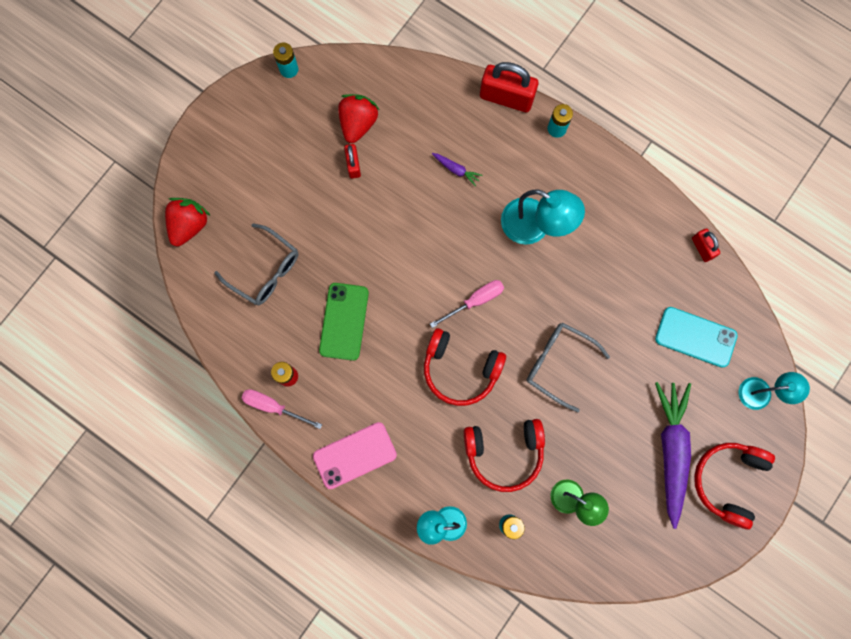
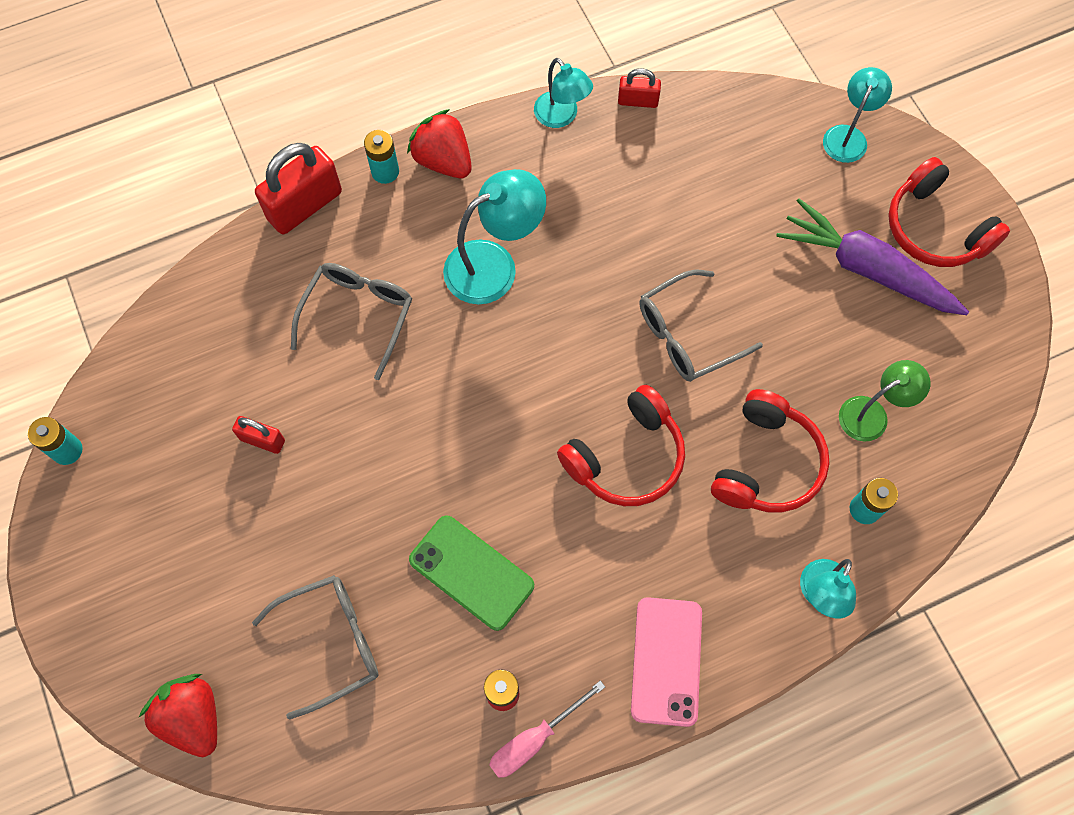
camera: 60 degrees left, 10 degrees down
red strawberry [338,94,379,143] -> red strawberry moved to [407,109,472,178]
pink screwdriver [430,280,504,328] -> none
purple carrot [432,153,482,187] -> grey glasses [291,263,413,380]
turquoise phone [655,307,738,368] -> none
none -> turquoise lamp [534,58,593,128]

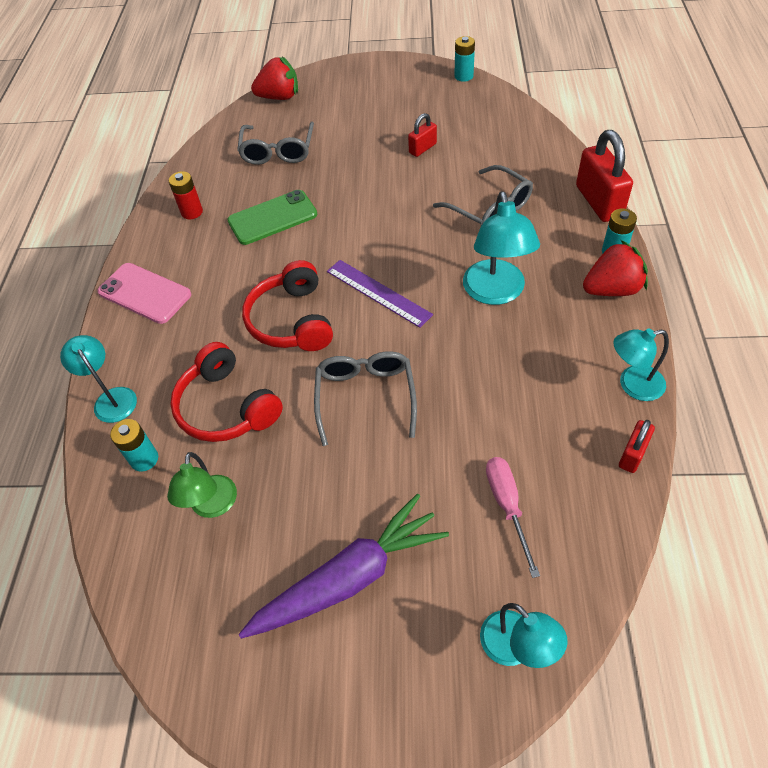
camera: 120 degrees right, 15 degrees down
pink screwdriver [489,680,605,778] -> pink screwdriver moved to [486,457,540,578]
red headphones [888,157,1010,267] -> none
none -> purple ruler [327,260,433,328]

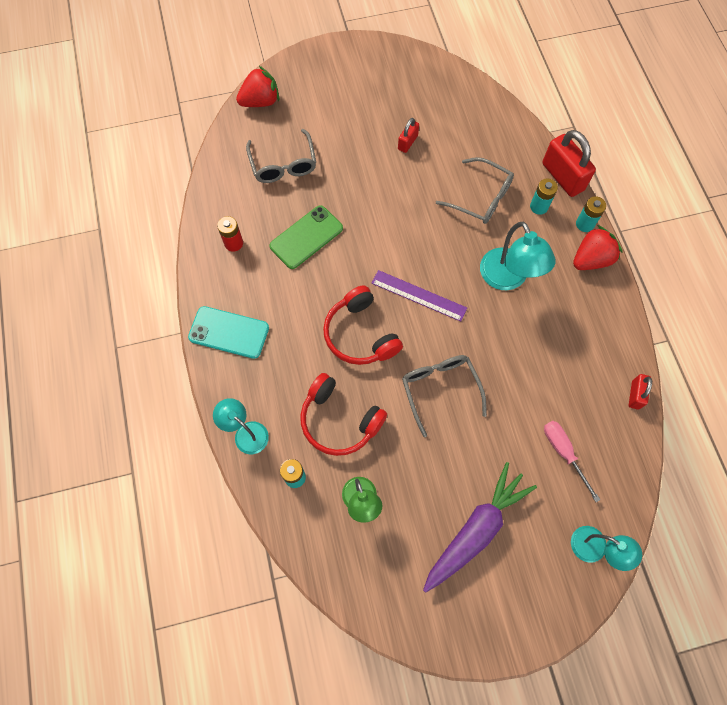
camera: 20 degrees left, 15 degrees up
pink phone [97,263,191,324] -> turquoise phone [188,306,269,359]
turquoise battery [454,36,475,82] -> turquoise battery moved to [530,178,558,215]
turquoise lamp [614,329,669,401] -> none

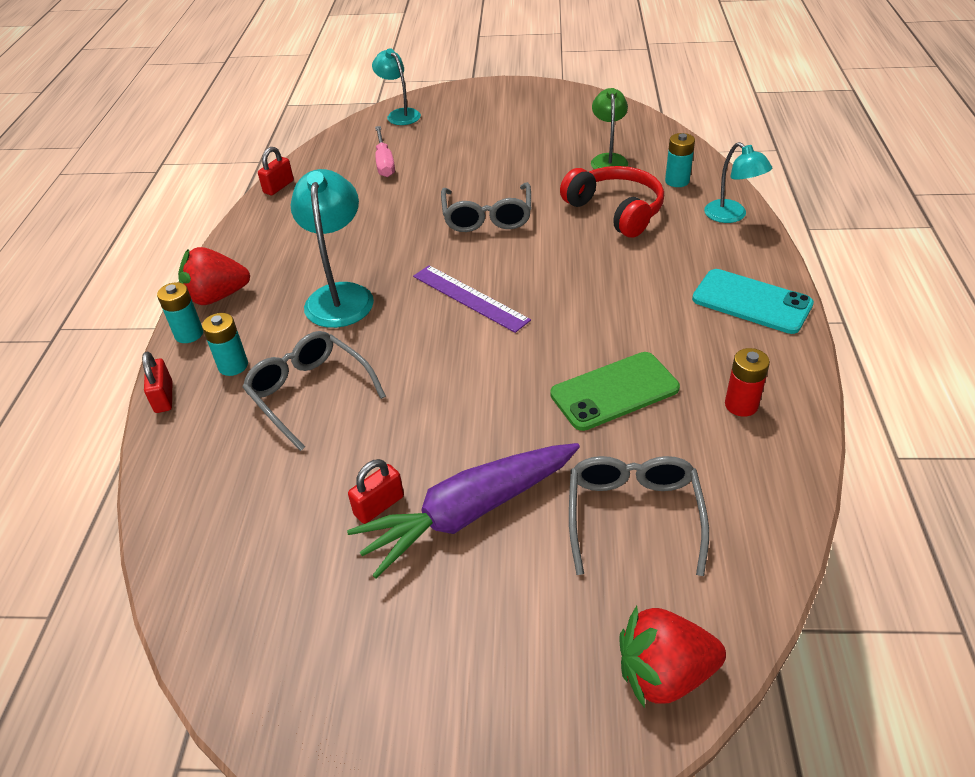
camera: 160 degrees left, 25 degrees down
red headphones [323,285,403,365] -> none
purple carrot [423,462,537,593] -> purple carrot moved to [347,443,580,578]
red padlock [542,130,596,197] -> red padlock [142,352,172,413], size x0.53

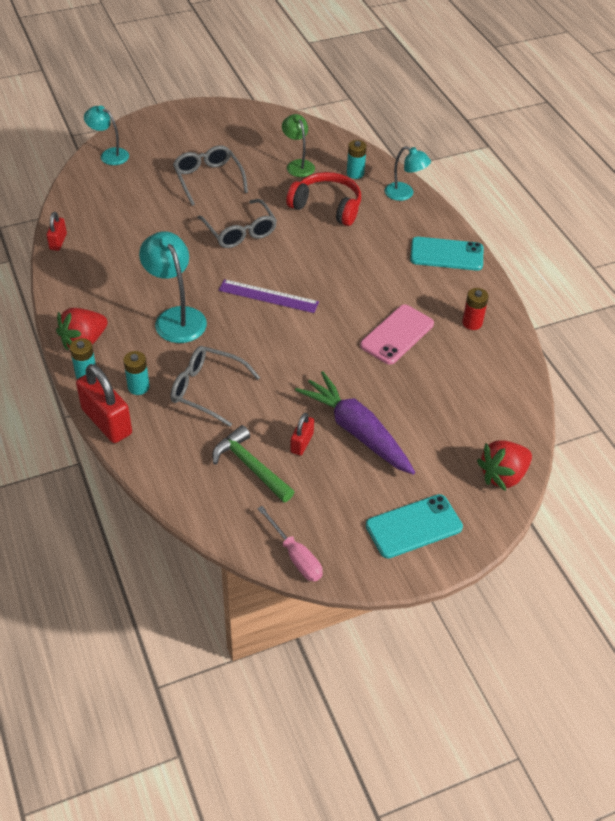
camera: 30 degrees left, 5 degrees up
red padlock [142,352,172,413] -> red padlock [76,364,132,443], size x1.88
purple carrot [347,443,580,578] -> purple carrot turned 105 degrees clockwise [295,371,415,475]
pink screwdriver [375,126,395,177] -> pink screwdriver moved to [257,506,323,581]
green phone [550,352,680,431] -> pink phone [360,305,434,365]
grey glasses [569,456,709,576] -> grey glasses moved to [173,145,248,206]
none -> green hammer [212,425,294,502]
none -> turquoise phone [366,494,463,558]

